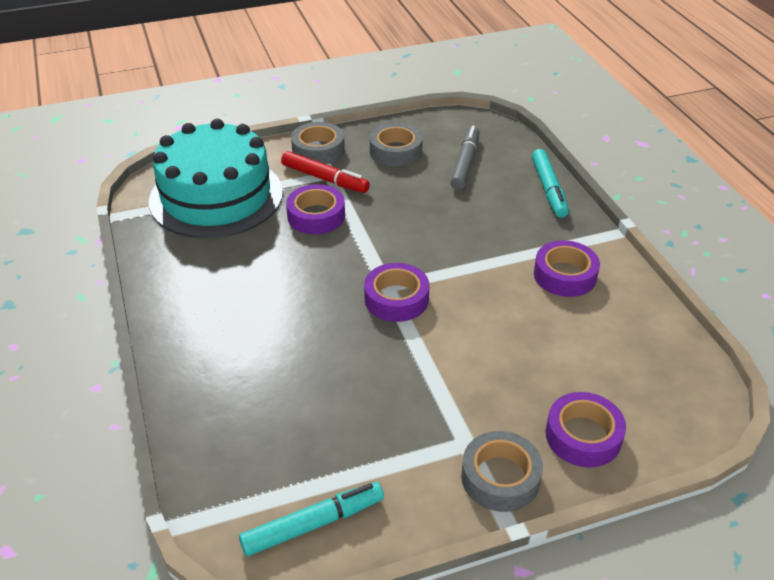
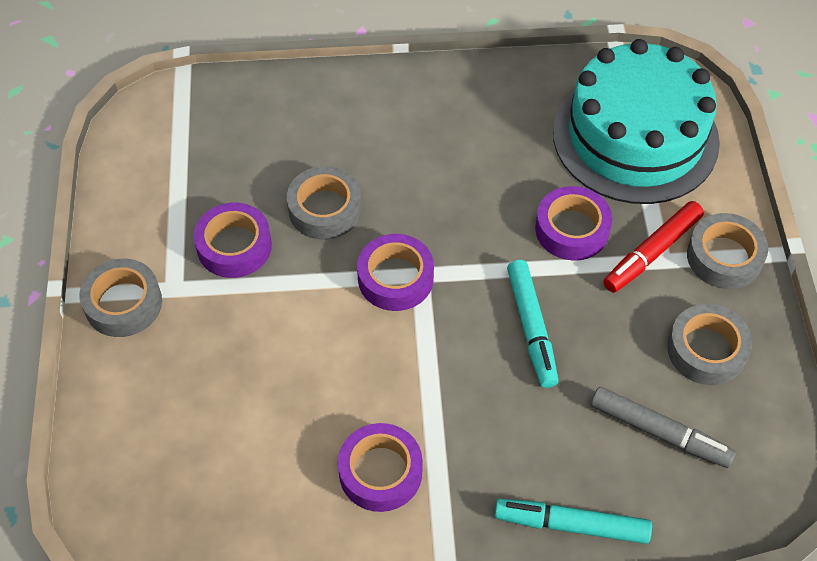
camera: 105 degrees right, 15 degrees up
turquoise marker [239,482,384,556] -> turquoise marker moved to [507,260,559,388]
purple tape [546,392,626,467] -> purple tape moved to [194,203,272,278]
none -> grey tape [287,166,361,240]

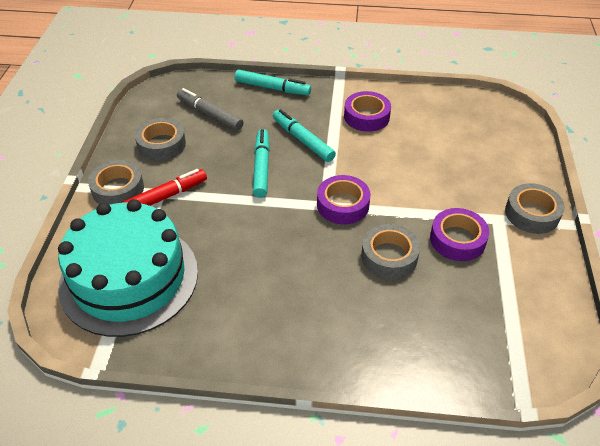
camera: 170 degrees left, 10 degrees down
purple tape [535,186,612,260] -> none
none -> turquoise marker [273,109,336,162]

